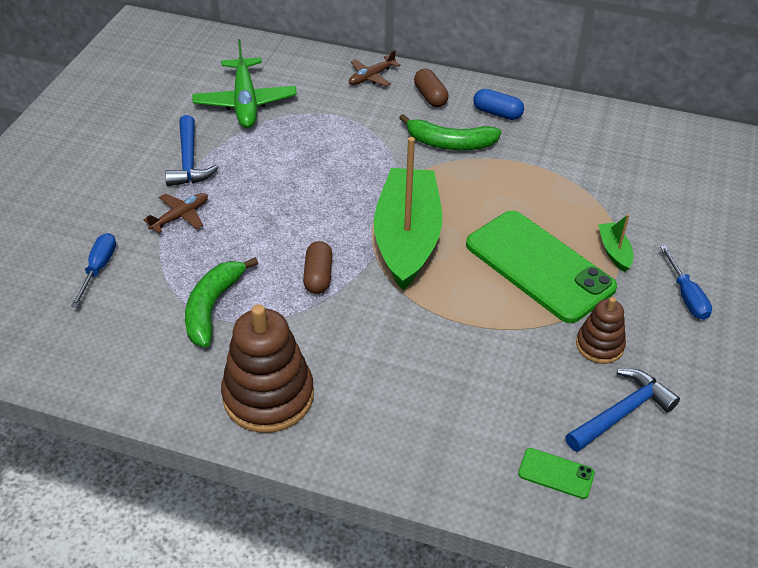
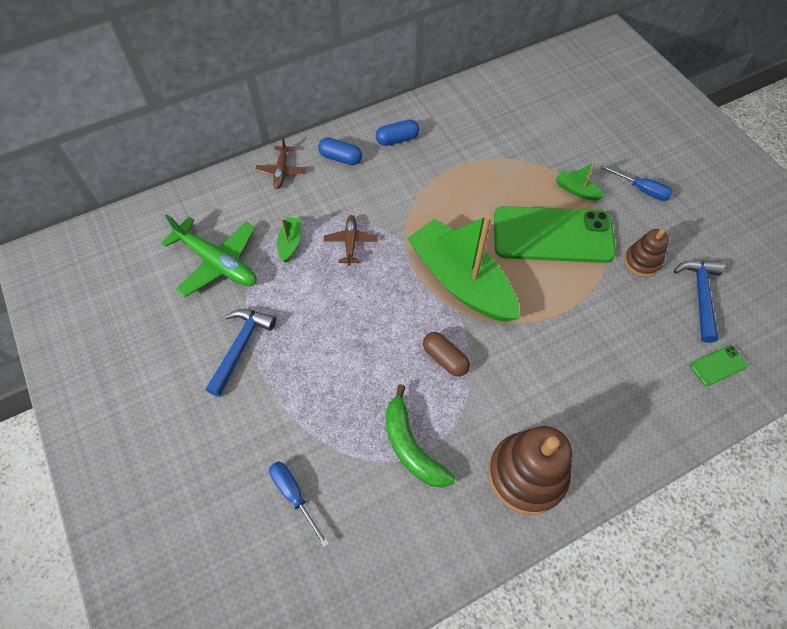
camera: 45 degrees left, 15 degrees up
brown plane [144,193,208,233] -> brown plane moved to [324,215,378,266]
blue hammer [165,115,219,186] -> blue hammer turned 105 degrees counterclockwise [206,309,276,397]
green banana [399,114,501,150] -> none
brown capsule [414,68,449,107] -> blue capsule [318,138,362,165]
none -> green boat [277,217,301,262]

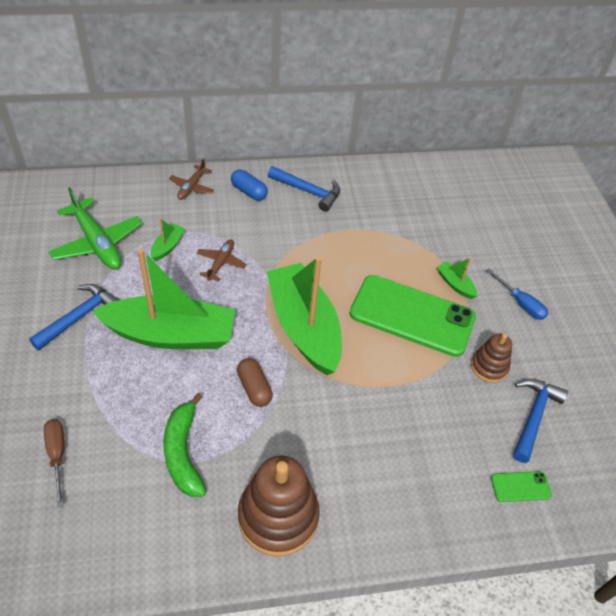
camera: 15 degrees right, 10 degrees down
blue screwdriver [269,461,329,548] -> brown screwdriver [44,419,64,508]
blue capsule [376,120,420,146] -> blue hammer [268,166,340,212]
none -> green boat [92,249,235,349]

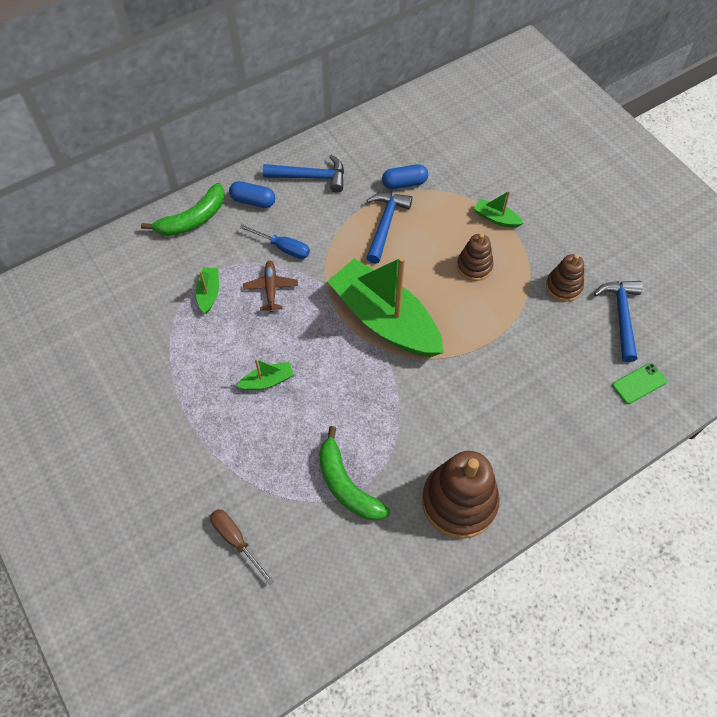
camera: 20 degrees left, 10 degrees up
blue hammer [29,284,119,350] -> blue hammer moved to [366,192,412,264]
green plane [48,187,142,269] -> none
green boat [92,249,235,349] -> green boat [237,359,294,390], size x0.40
brown plane [169,159,214,200] -> green banana [141,183,225,236]
brown capsule [237,358,273,407] -> none
green phone [350,275,476,357] -> brown stacking toy [457,233,494,281]
blue screwdriver [486,269,548,320] -> blue screwdriver moved to [240,224,310,259]
none -> blue capsule [382,164,428,189]

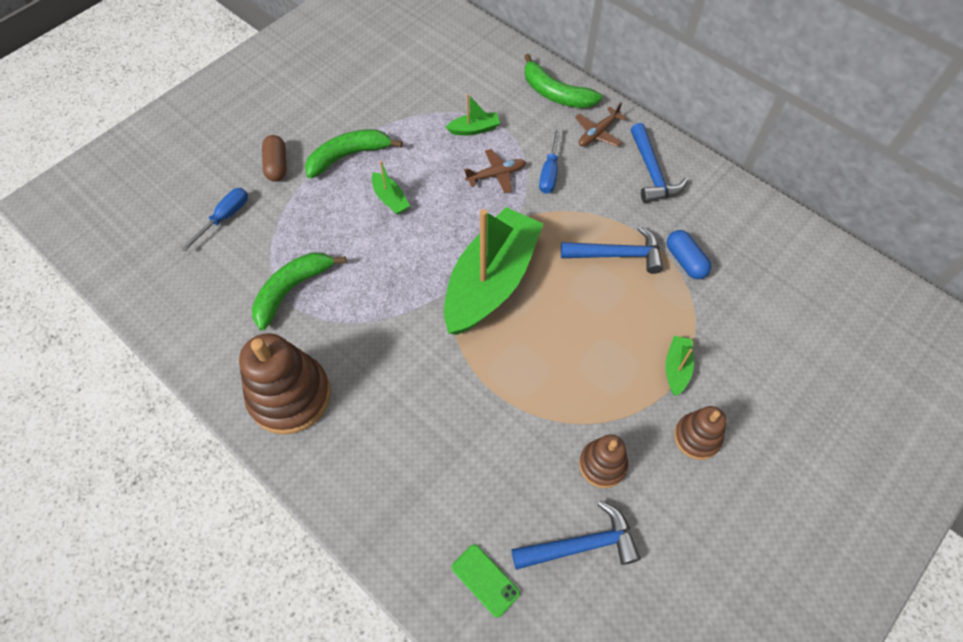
camera: 75 degrees right, 0 degrees up
brown screwdriver [210,509,274,585] -> blue screwdriver [181,188,248,252]
blue capsule [229,181,275,208] -> brown plane [575,102,627,147]
brown stacking toy [457,233,494,281] -> brown stacking toy moved to [674,406,727,460]
none -> brown capsule [262,135,287,182]
none -> green banana [305,129,403,178]

